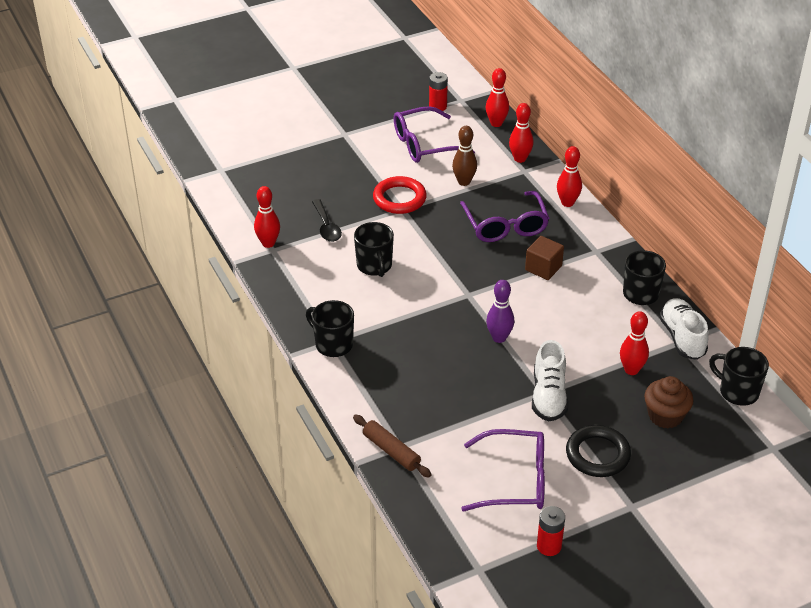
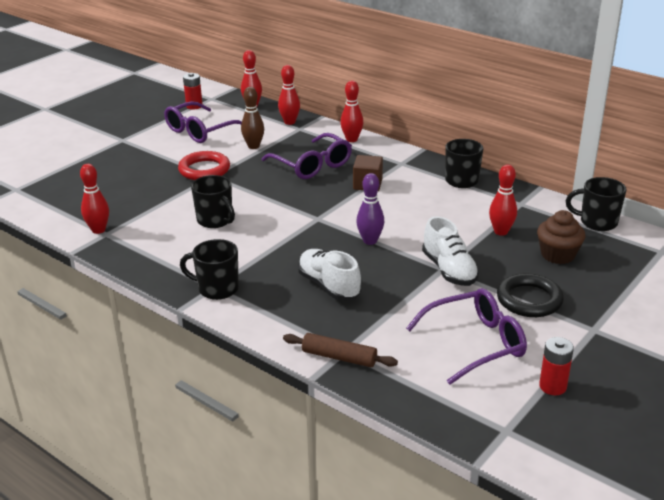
camera: 25 degrees left, 10 degrees down
black spoon [312,199,342,242] -> none
white shoe [659,298,709,360] -> white shoe moved to [298,249,361,301]

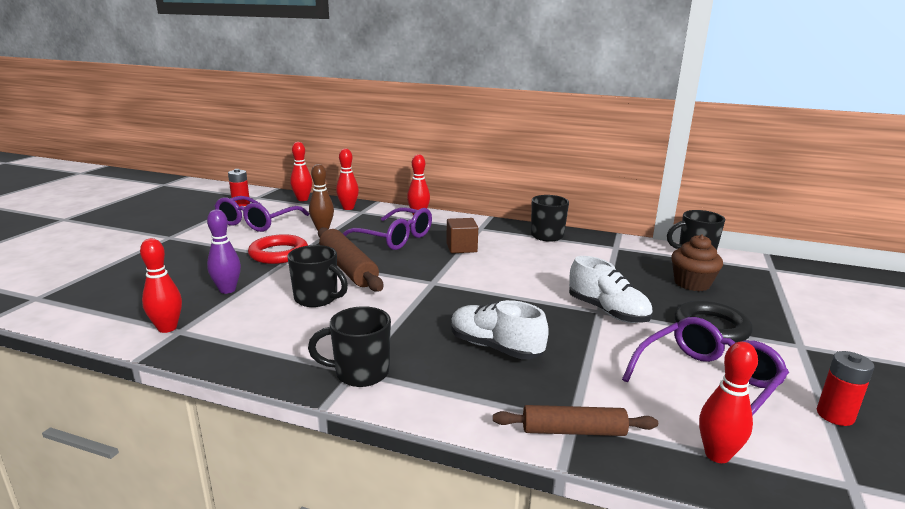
camera: 20 degrees left, 10 degrees down
purple bowling pin [356,173,384,245] -> purple bowling pin moved to [207,209,241,294]
red bowling pin [489,164,517,236] -> red bowling pin moved to [699,342,758,463]
none -> brown rolling pin [318,227,383,292]

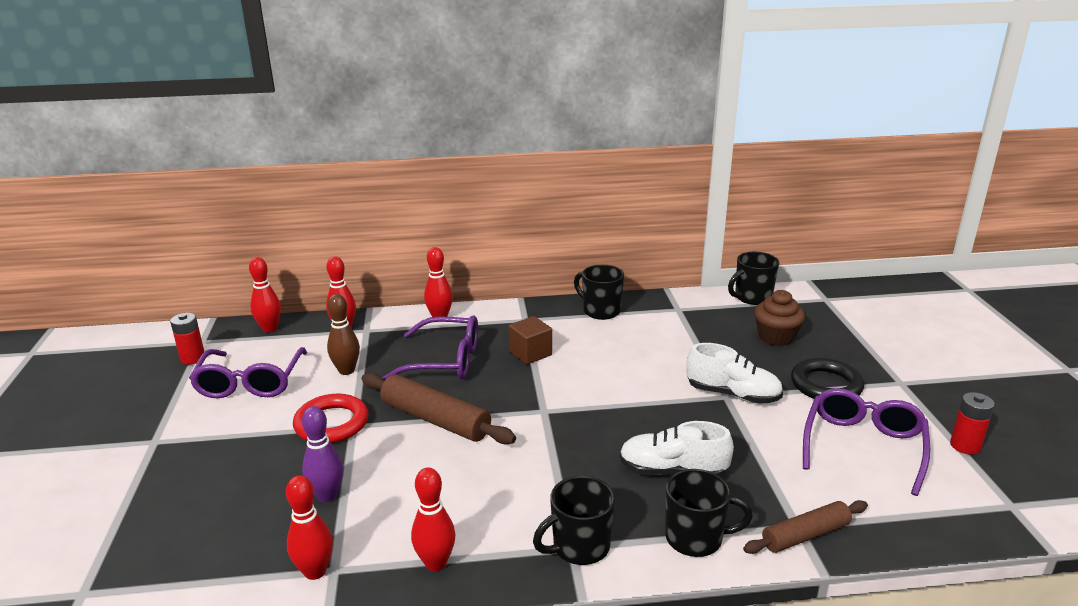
camera: 25 degrees left, 5 degrees up
black mug [288,245,348,307] -> black mug moved to [665,469,753,557]
red bowling pin [699,342,758,463] -> red bowling pin moved to [411,467,455,571]

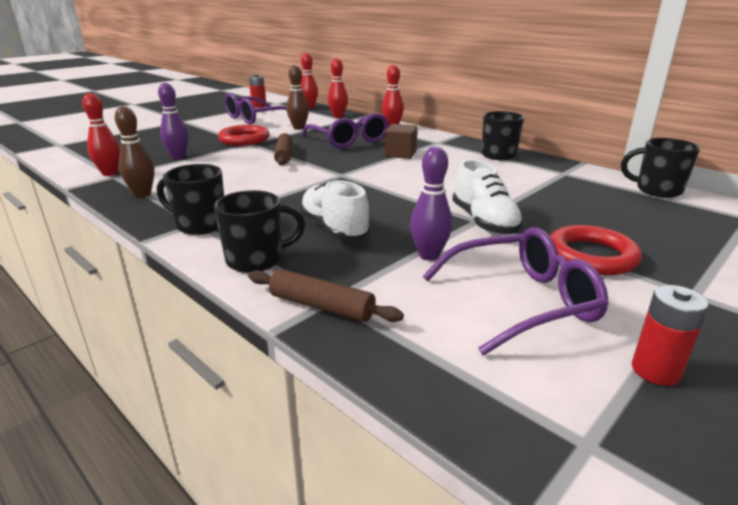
camera: 50 degrees right, 0 degrees up
brown rolling pin [361,373,516,444] -> brown rolling pin [274,133,293,165], size x0.64
red bowling pin [411,467,455,571] -> brown bowling pin [115,106,154,197]
black mug [665,469,753,557] -> black mug turned 75 degrees counterclockwise [214,190,305,273]
brown cupcake [754,290,805,346] -> none
black ring [791,358,864,399] -> red ring [550,225,642,275]
none -> purple bowling pin [410,146,452,261]

